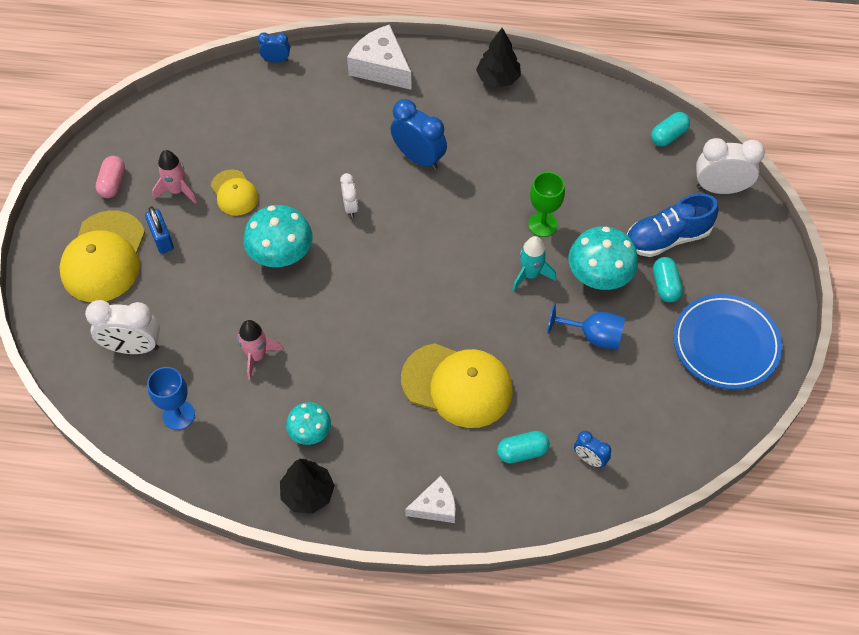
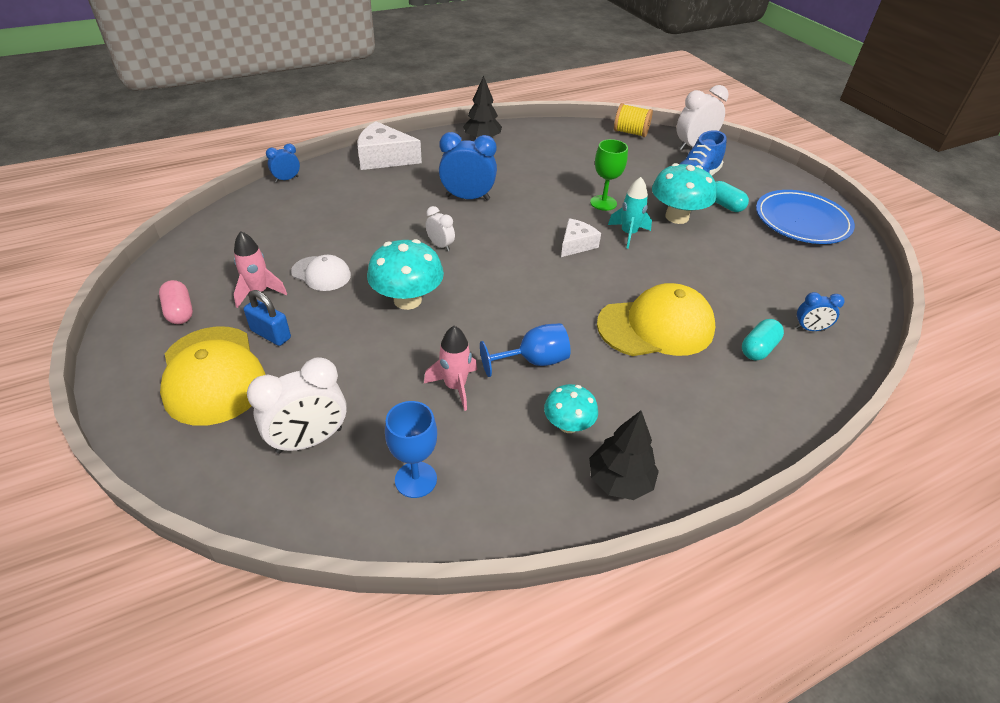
camera: 35 degrees left, 15 degrees down
yellow cap [211,169,259,216] -> white cap [291,255,351,291]
white cheese [405,476,456,523] -> white cheese moved to [561,218,601,257]
blue goblet [547,303,625,349] -> blue goblet moved to [480,323,571,377]
turquoise capsule [651,112,690,147] -> yellow spool [614,103,653,137]

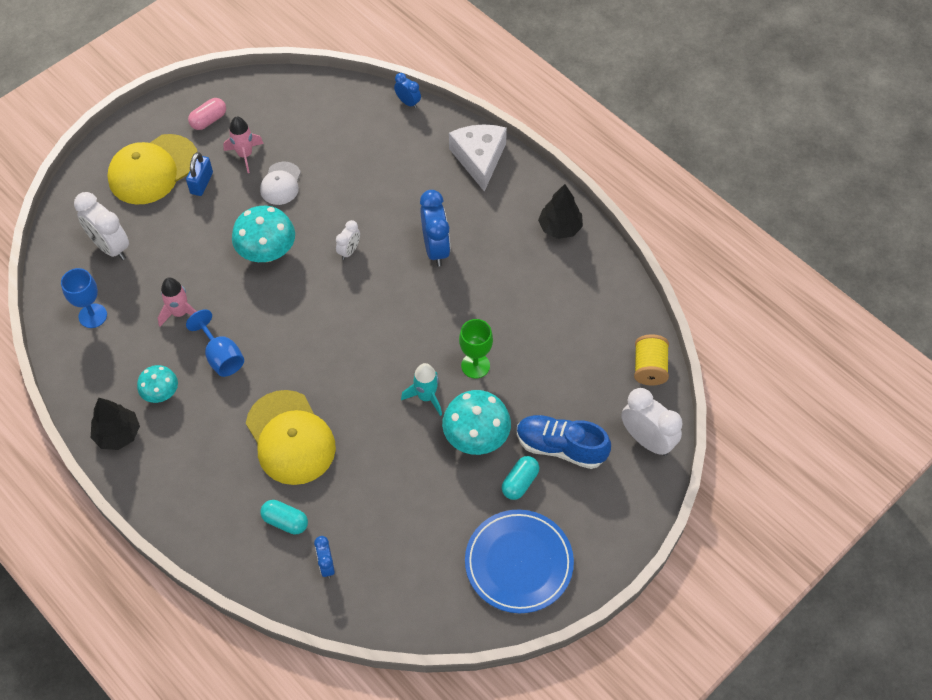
camera: 75 degrees right, 15 degrees up
white cheese [561,218,601,257] -> none

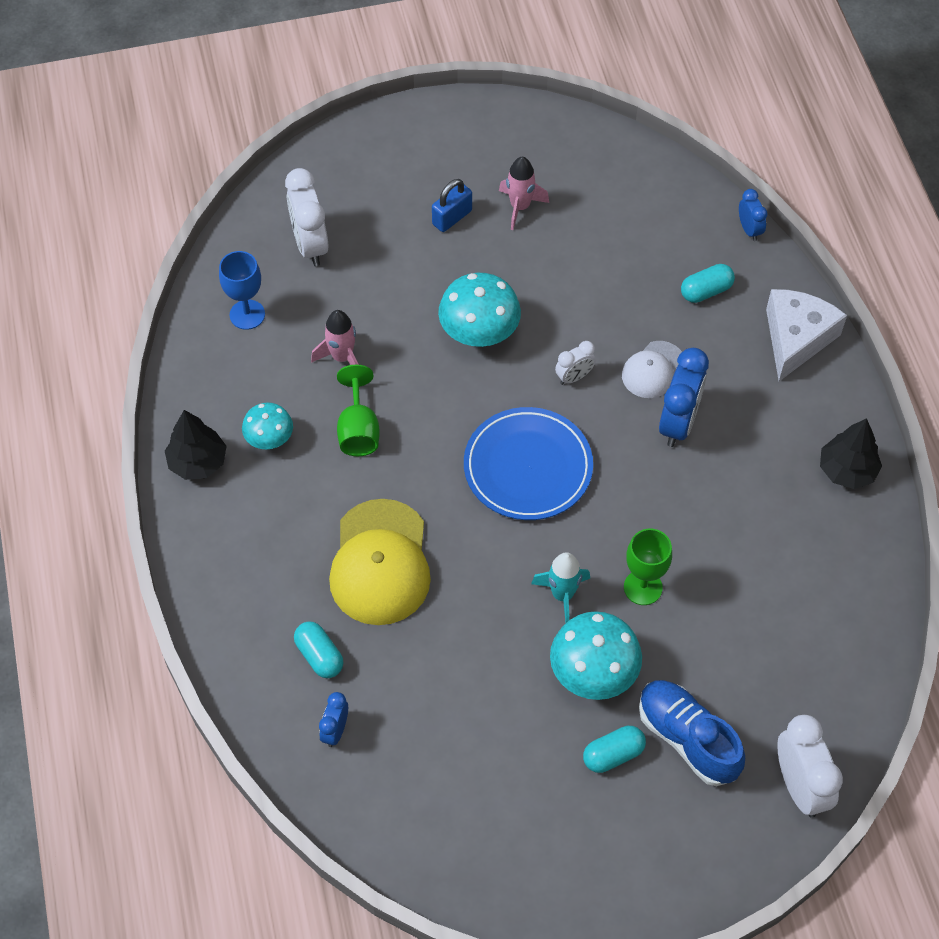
camera: 30 degrees right, 0 degrees up
yellow cap [107,134,197,205] -> none
blue goblet [186,309,244,377] -> green goblet [337,365,380,456]
pink capsule [188,98,226,130] -> none
white cap [260,162,301,205] -> white cap moved to [622,341,682,398]
blue plate [465,510,574,613] -> blue plate moved to [464,407,593,520]
yellow spool [634,334,669,386] -> none
none -> turquoise capsule [681,264,735,303]

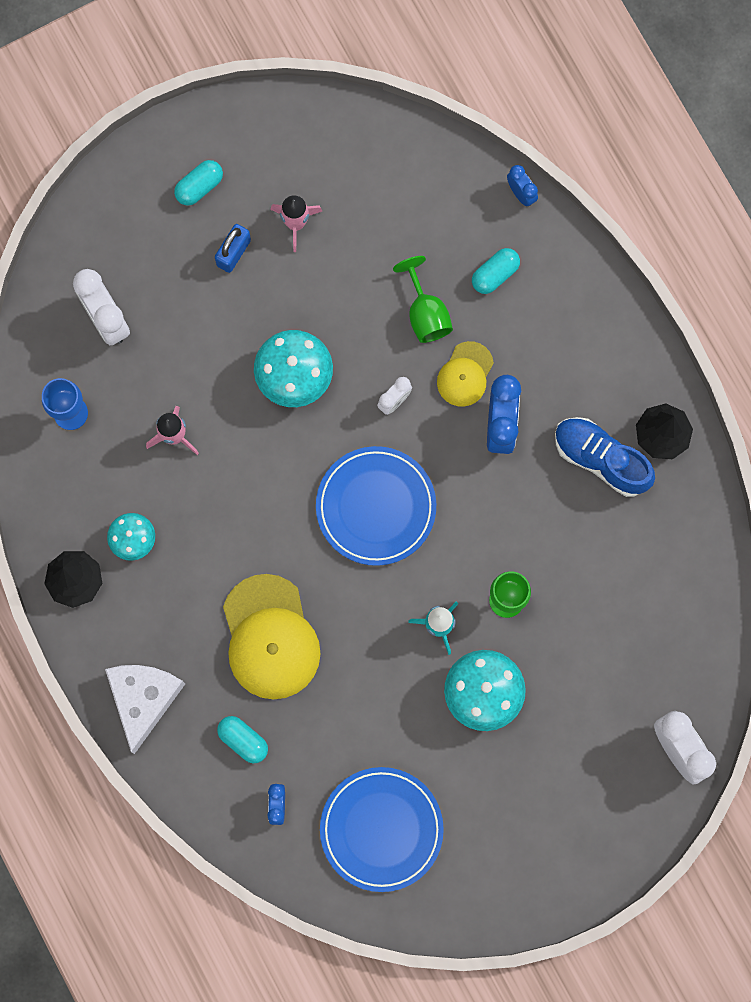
camera: 15 degrees left, 20 degrees up
green goblet [337,365,380,456] -> green goblet moved to [393,256,453,343]
turquoise capsule [583,726,646,773] -> turquoise capsule moved to [174,160,223,206]
white cap [622,341,682,398] -> yellow cap [437,341,494,407]
blue shoe [639,680,745,786] -> blue shoe moved to [555,417,655,497]
white cheese [766,289,847,381] -> white cheese moved to [105,665,185,754]
none -> blue plate [320,767,444,892]

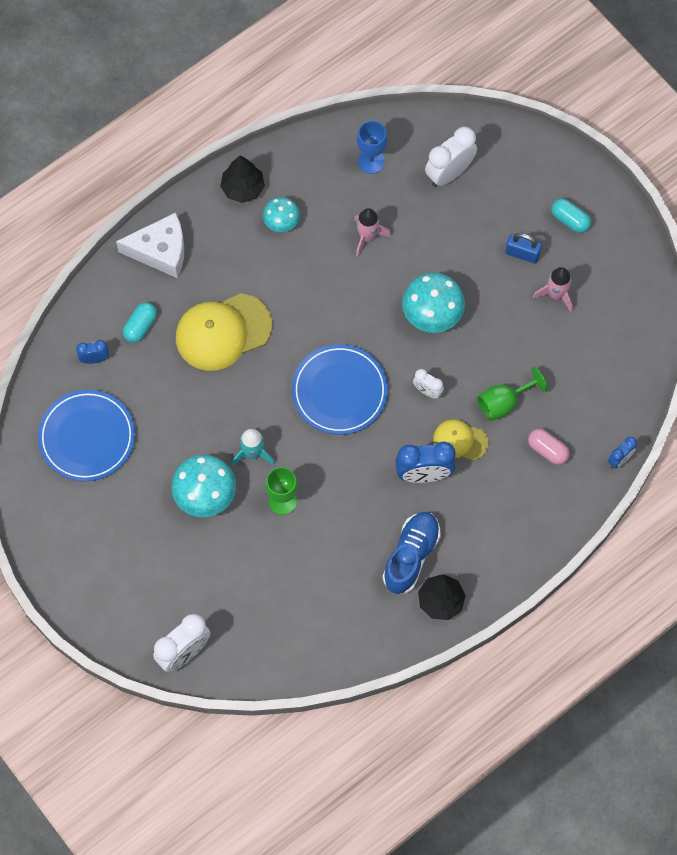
camera: 80 degrees right, 10 degrees down
turquoise capsule [472,248,520,294] -> pink capsule [528,429,570,465]

